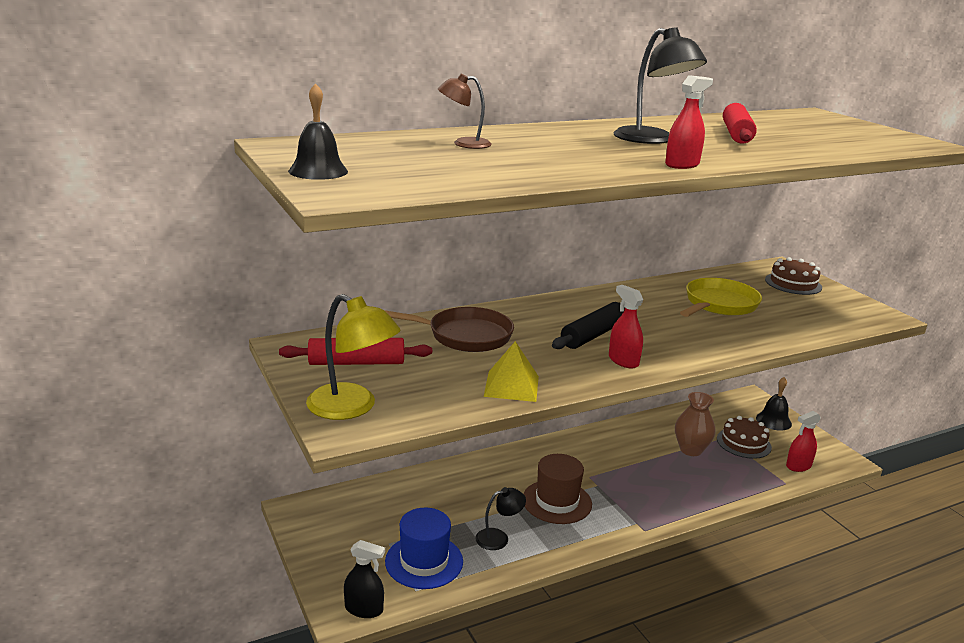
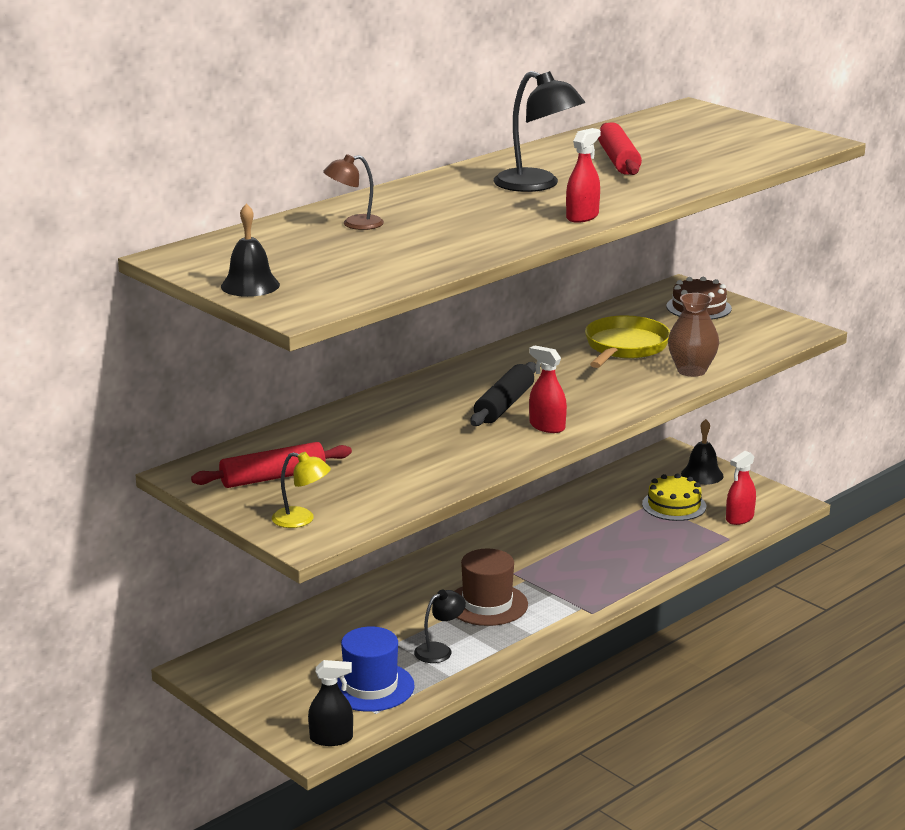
camera: 15 degrees left, 0 degrees up
yellow lamp [306,294,401,420] -> yellow lamp [272,452,331,528], size x0.59
brown pan [384,307,514,352] -> none
yellow pyramid [484,341,539,402] -> none
brown vase [675,392,715,456] -> brown vase moved to [668,293,719,377]
brown cake [717,416,772,459] -> yellow cake [642,474,706,521]

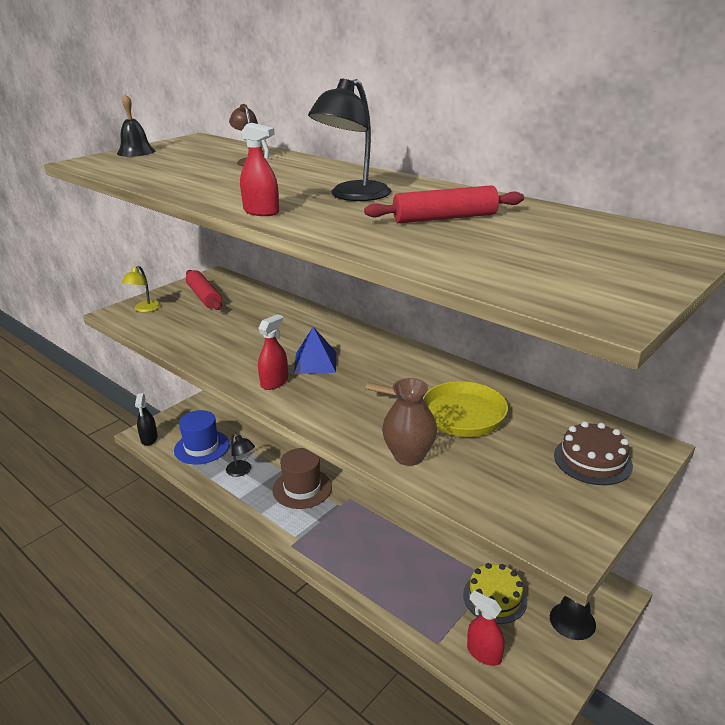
camera: 85 degrees right, 5 degrees up
black rolling pin [470,362,536,426] -> blue pyramid [294,327,336,374]

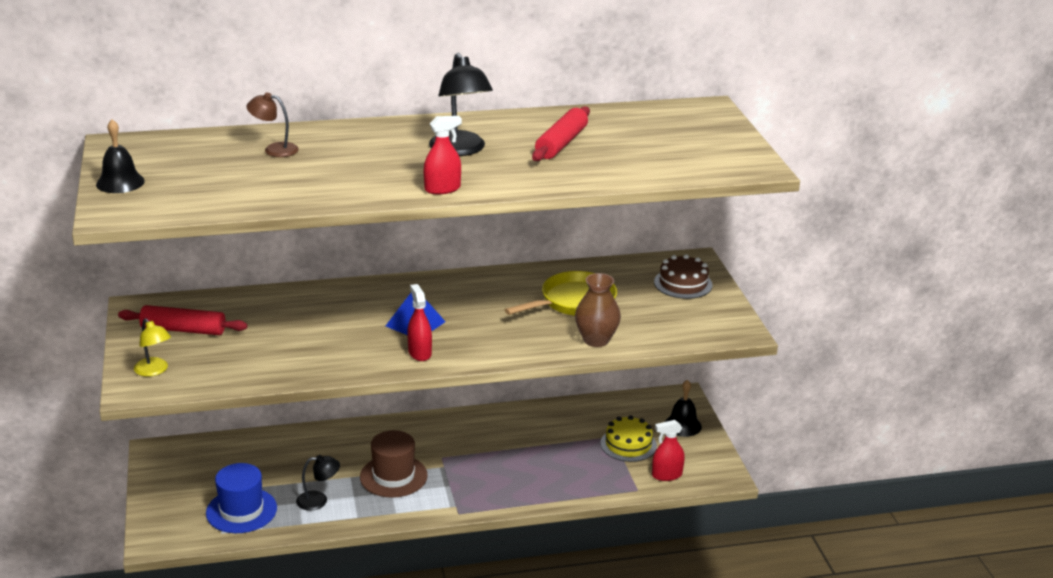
camera: 55 degrees left, 0 degrees up
black spray bottle [135,393,158,446] -> none

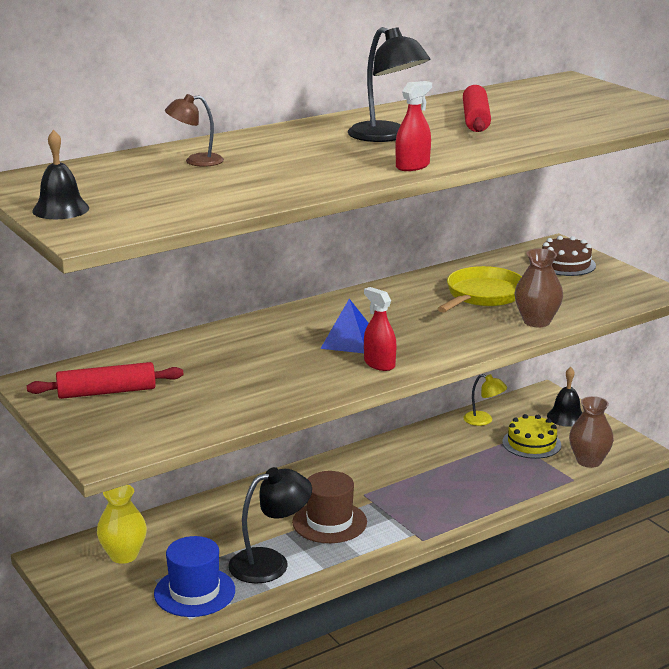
camera: 20 degrees left, 5 degrees down
yellow lamp [134,318,171,377] -> yellow lamp moved to [463,374,507,426]
black lamp [296,455,340,511] -> black lamp [228,467,312,583], size x1.70
red spray bottle [652,420,685,481] -> brown vase [569,396,614,468]
none -> yellow vase [97,485,147,564]

